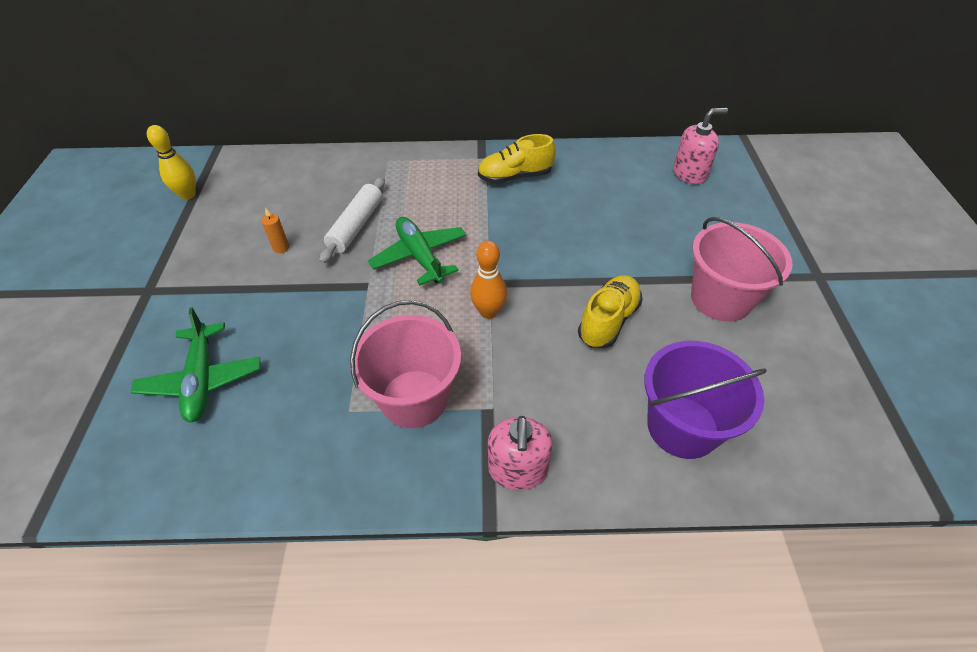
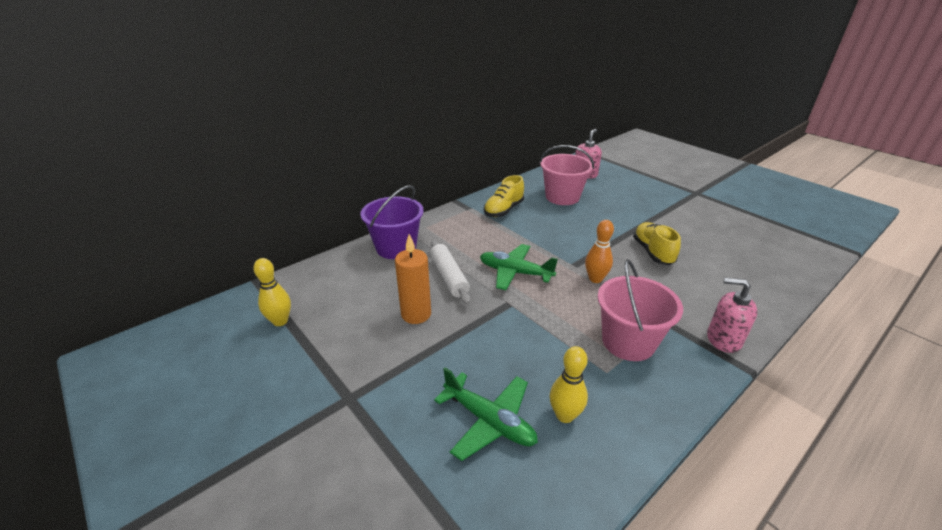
camera: 40 degrees left, 15 degrees down
orange candle [262,208,289,253] -> orange candle [395,234,431,324], size x2.08
pink soap dispenser [488,416,553,490] -> pink soap dispenser turned 150 degrees clockwise [707,278,757,353]
purple bucket [644,341,767,459] -> purple bucket moved to [360,185,424,259]
pink bucket [691,217,793,322] -> pink bucket moved to [540,145,594,205]
none -> yellow bowling pin [550,346,588,423]

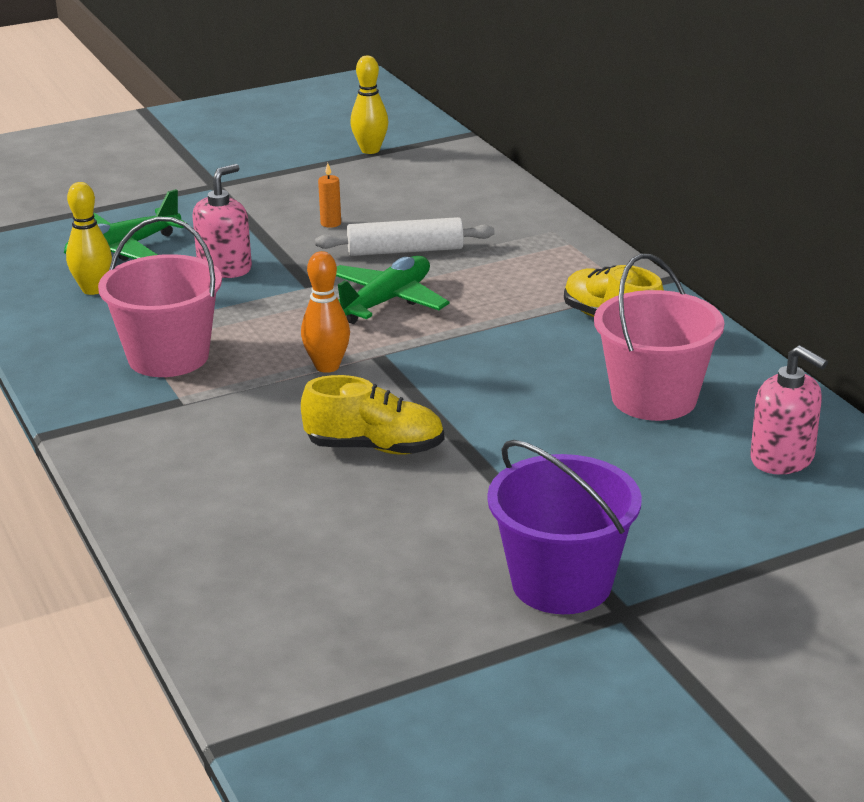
camera: 105 degrees right, 5 degrees down
purple bucket [360,185,424,259] -> purple bucket moved to [487,440,642,614]
orange candle [395,234,431,324] -> orange candle [318,163,341,228], size x0.48
pink soap dispenser [707,278,757,353] -> pink soap dispenser moved to [192,164,252,278]

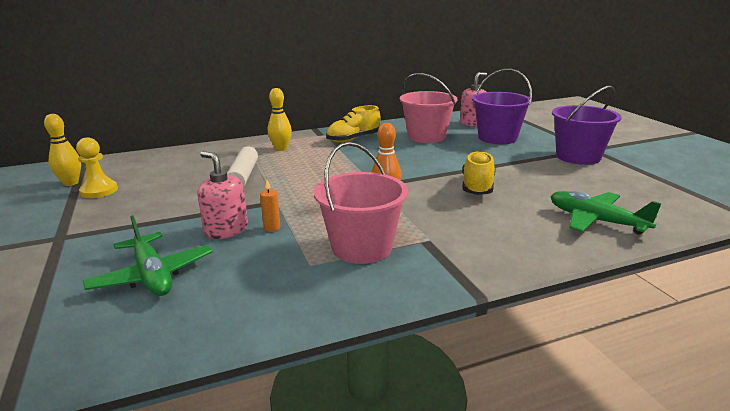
camera: 85 degrees left, 5 degrees down
yellow bowling pin [66,182,112,295] -> yellow bowling pin moved to [268,88,292,151]
orange candle [318,163,341,228] -> orange candle moved to [260,180,281,232]
green plane [336,256,450,324] -> green plane moved to [550,190,662,235]
none -> yellow pawn [76,137,118,198]
none -> purple bucket [472,69,532,144]

